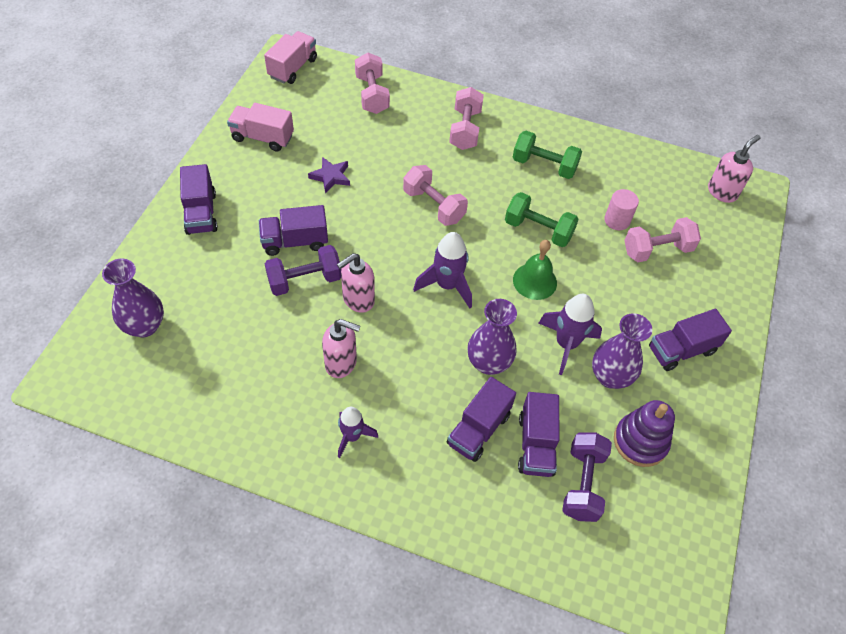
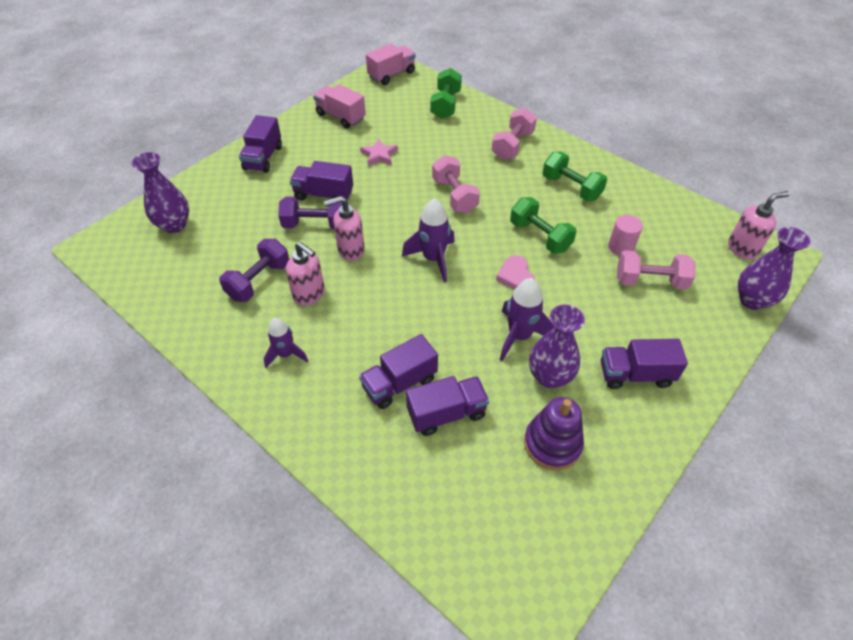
camera: 25 degrees right, 5 degrees down
purple star [308,157,350,194] -> pink star [360,138,398,166]
pink dumbbell [355,53,390,114] -> green dumbbell [430,68,462,119]
purple vase [468,299,517,375] -> purple vase moved to [738,227,810,310]
green bell [513,240,557,300] -> pink heart [496,255,535,290]
purple truck [518,392,560,477] -> purple truck turned 135 degrees counterclockwise [406,376,489,436]
purple dumbbell [562,432,612,522] -> purple dumbbell moved to [219,239,289,302]

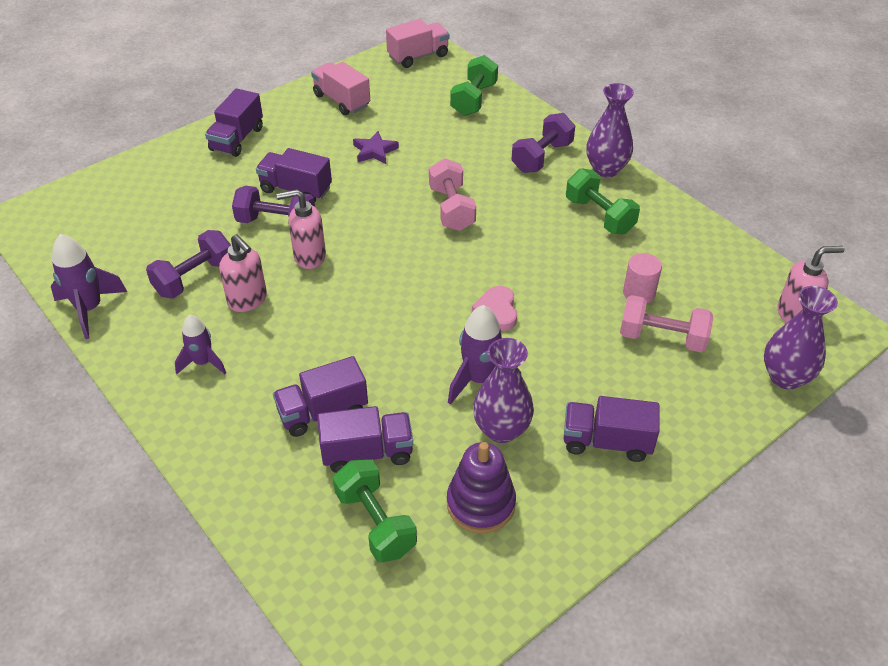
camera: 10 degrees right, 5 degrees down
purple vase [132,152,189,233] -> purple vase moved to [586,83,634,177]
pink star [360,138,398,166] -> purple star [353,131,399,164]
purple rocket [402,198,455,283] -> purple rocket moved to [51,234,127,339]
pink dumbbell [492,108,537,160] -> purple dumbbell [512,113,575,173]
green dumbbell [510,197,577,254] -> green dumbbell moved to [333,459,417,562]

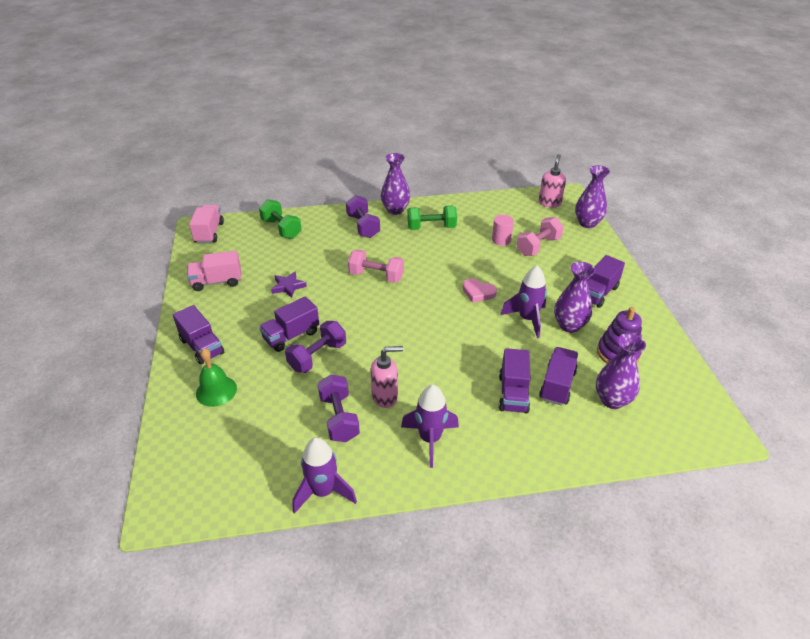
camera: 60 degrees left, 5 degrees down
purple rocket [175,315,226,374] -> purple rocket [401,385,459,468], size x1.51
pink soap dispenser [277,189,326,269] -> none
green dumbbell [333,459,417,562] -> purple vase [596,333,646,409]
none -> green bell [196,348,237,407]

